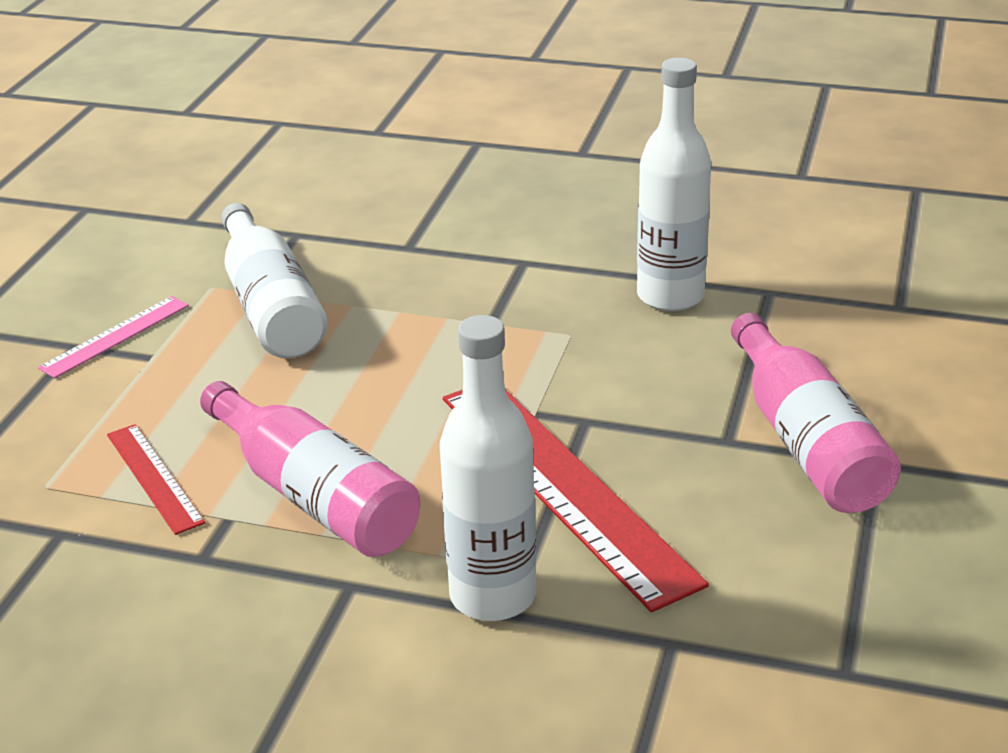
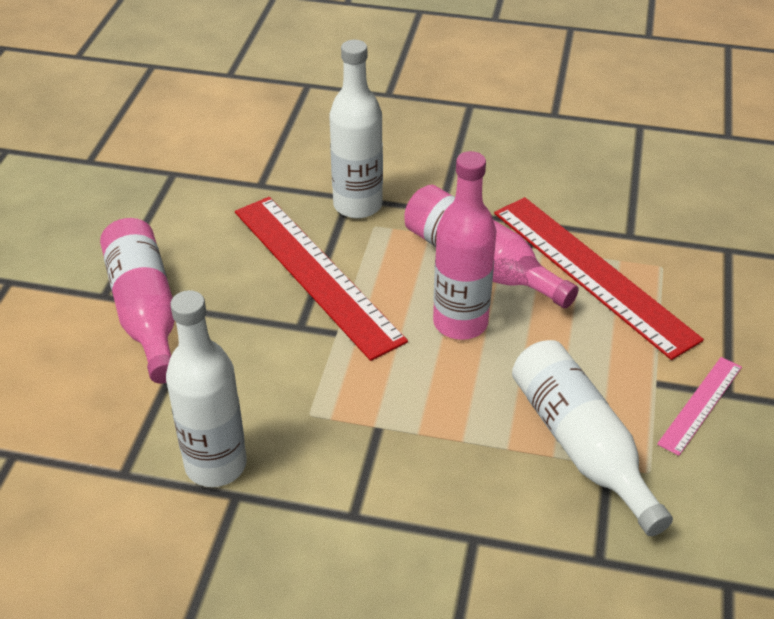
camera: 175 degrees right, 10 degrees up
red ruler [107,424,205,535] -> red ruler [494,197,704,360], size x2.03
none -> pink bottle [433,151,496,340]

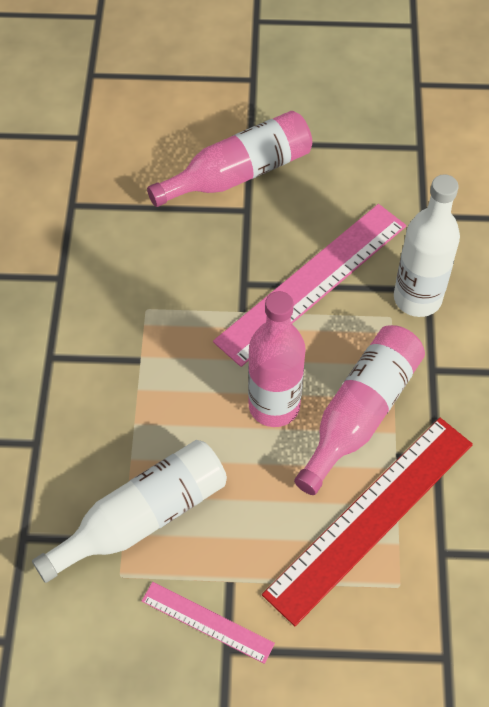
camera: 80 degrees right, 15 degrees up
white bottle [166,290,247,487] -> none
red ruler [235,197,408,361] -> pink ruler [213,204,406,367]

